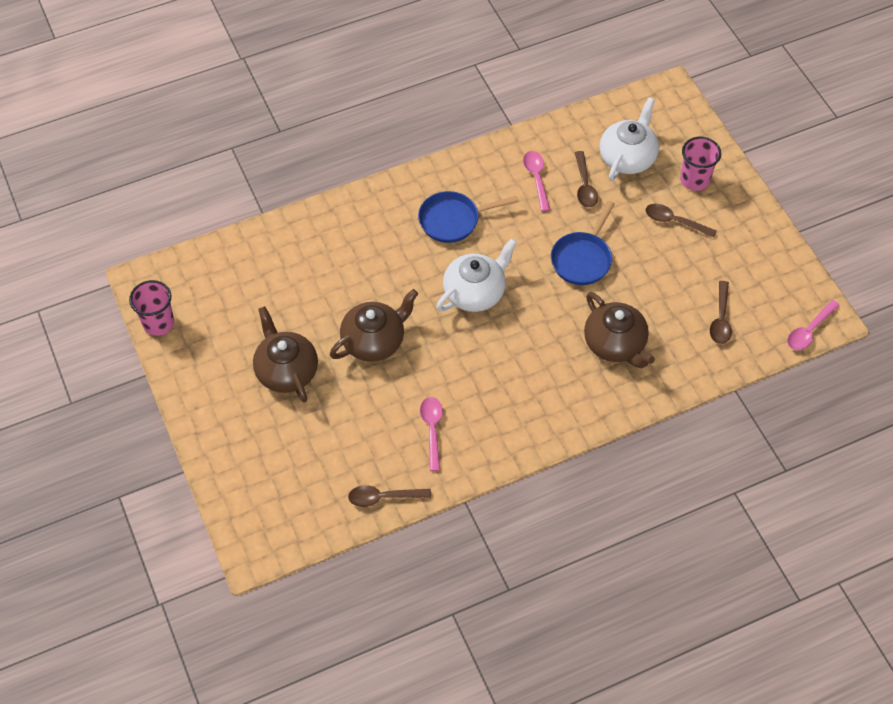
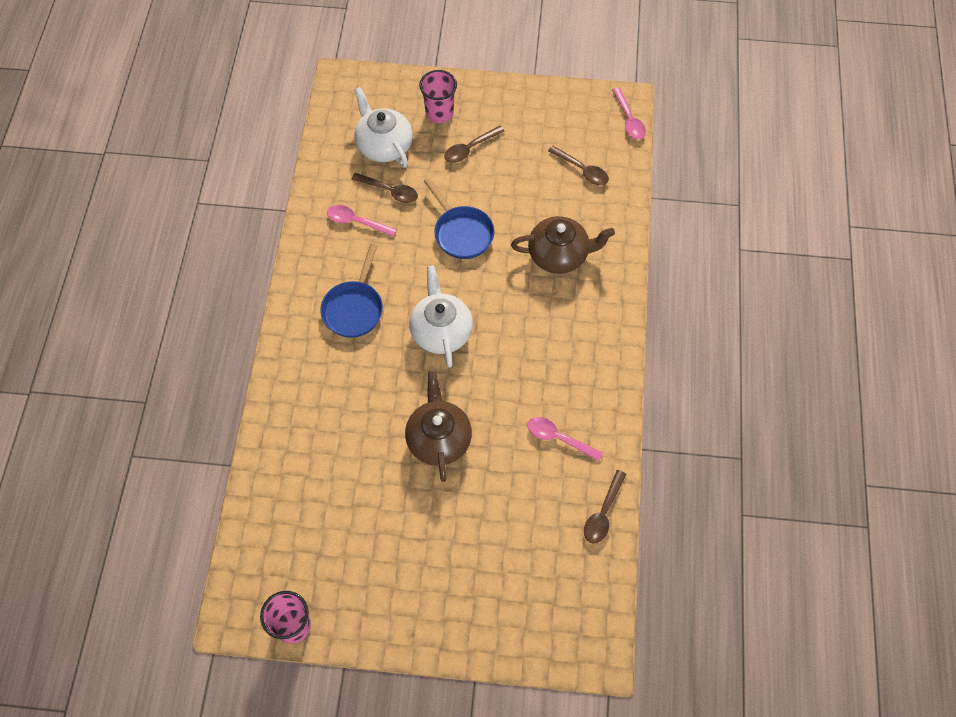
camera: 60 degrees left, 5 degrees up
brown teapot [253,306,318,403] -> none

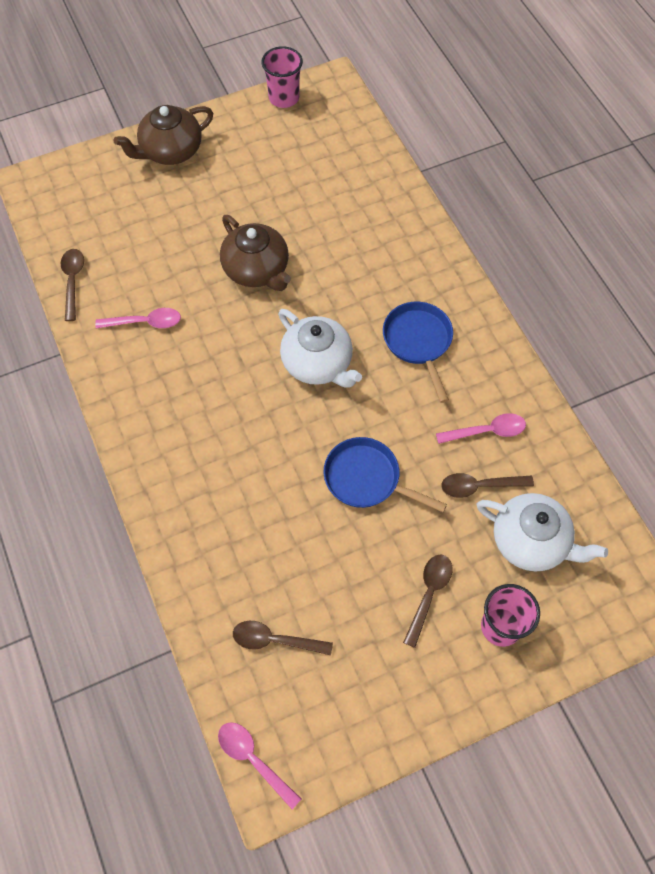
camera: 150 degrees right, 0 degrees up
brown teapot [511,216,615,274] -> brown teapot moved to [114,105,213,165]

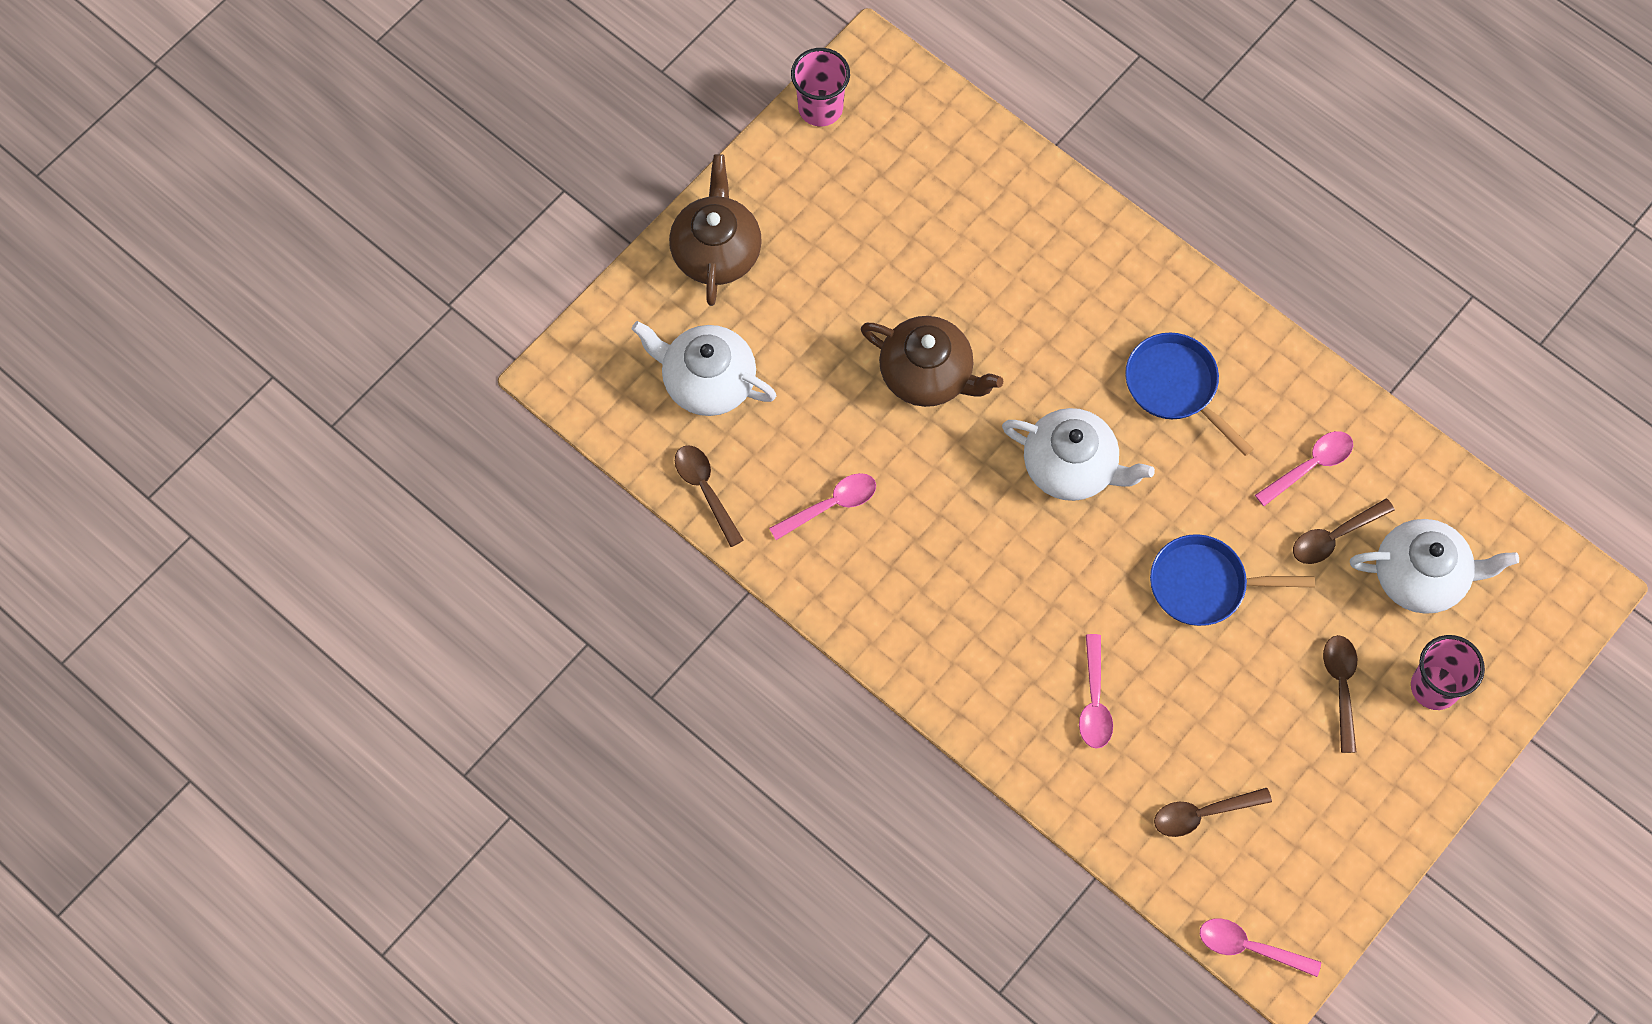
camera: 25 degrees left, 5 degrees up
brown teapot [114,105,213,165] -> brown teapot turned 150 degrees clockwise [669,154,762,306]
none -> white teapot [632,321,776,416]
none -> pink spoon [1079,634,1113,749]

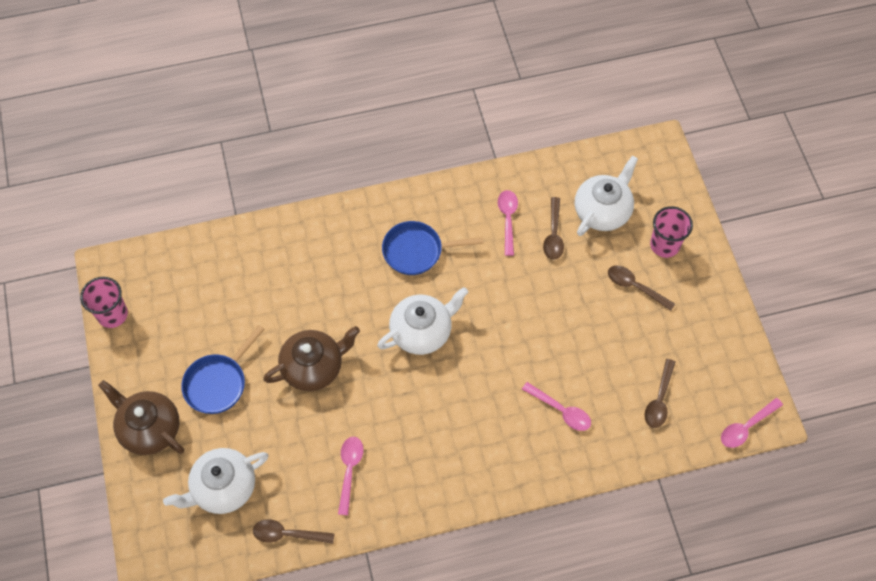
camera: 55 degrees left, 5 degrees down
blue pan [1150,534,1315,626] -> blue pan moved to [181,325,265,414]

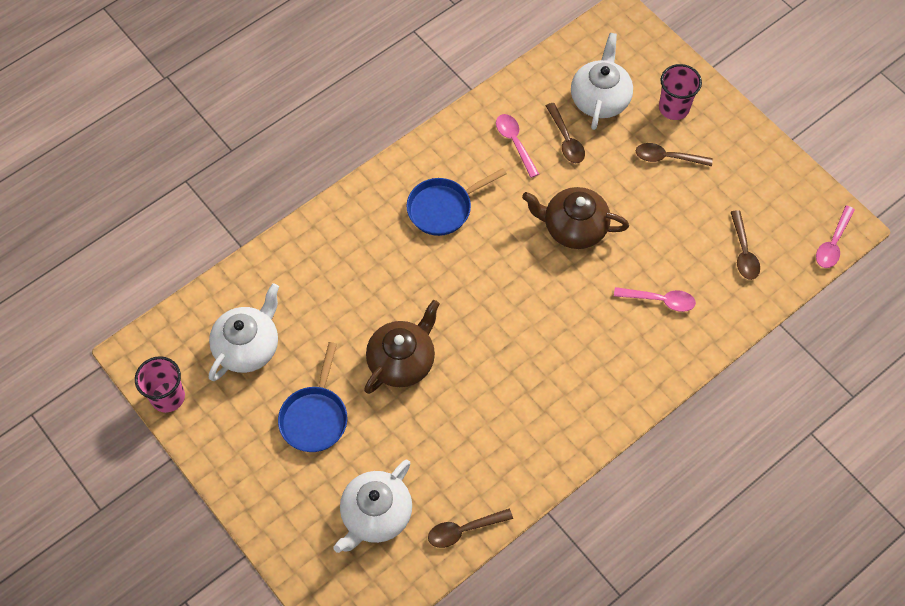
camera: 25 degrees left, 0 degrees up
brown teapot [98,380,184,455] -> brown teapot moved to [522,187,629,249]
pink spoon [338,437,363,515] -> none
white teapot [377,287,468,355] -> white teapot moved to [209,283,279,381]

